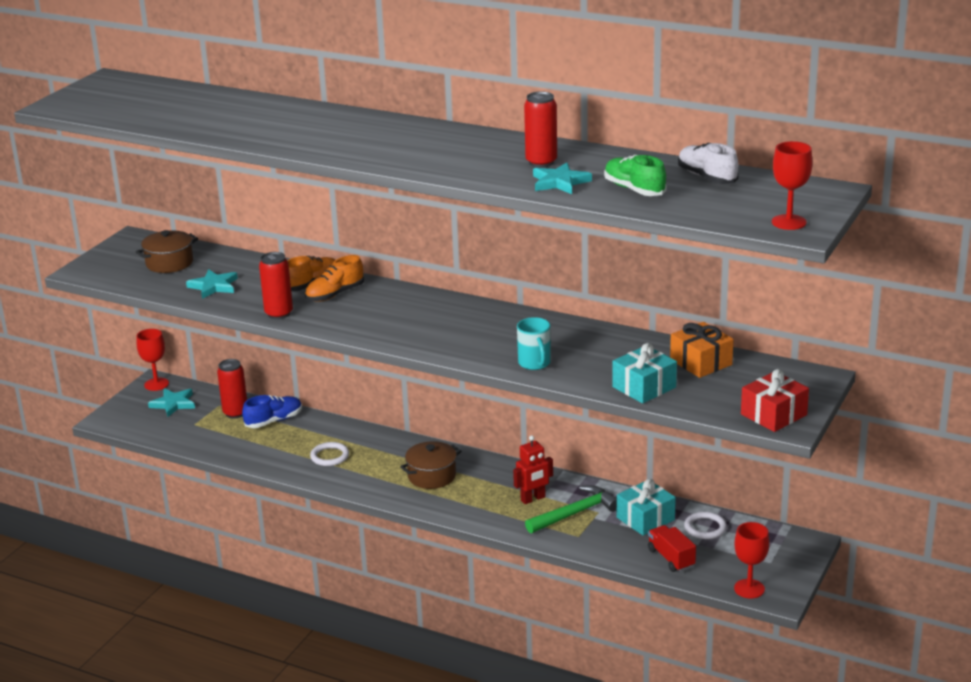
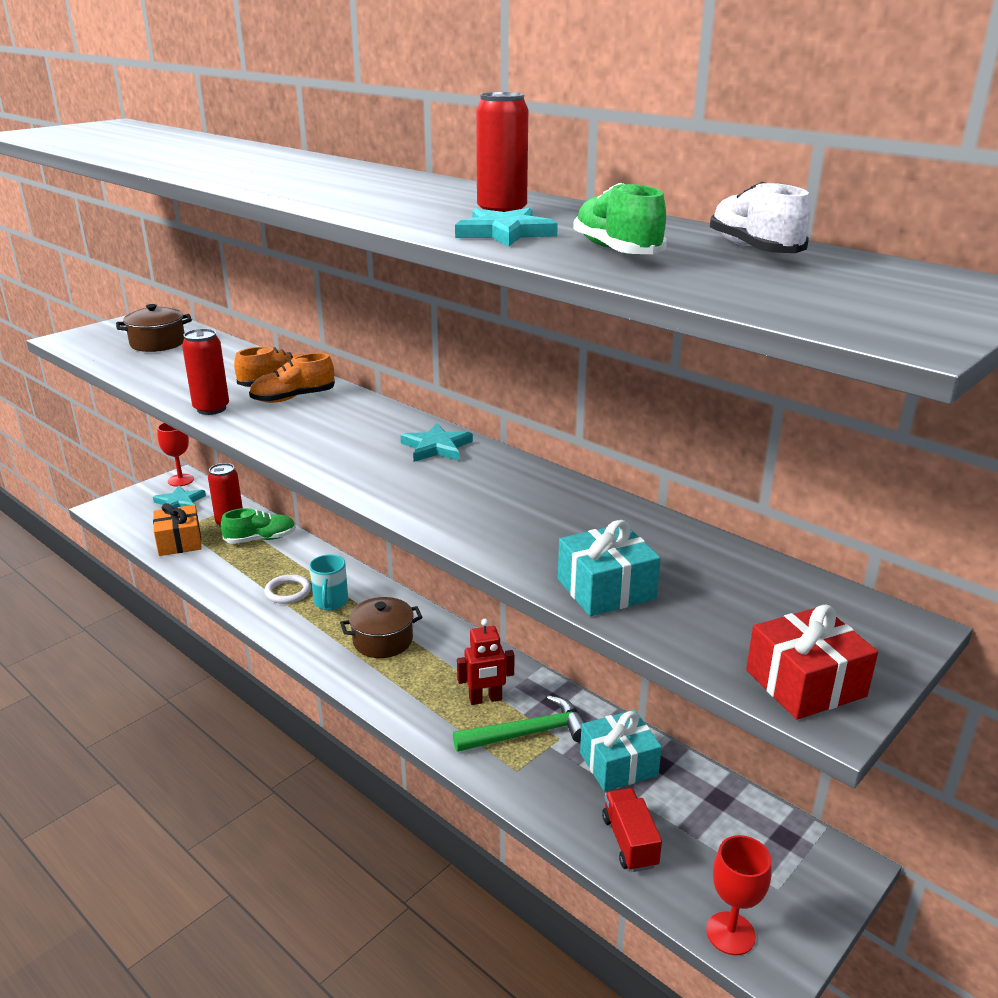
camera: 15 degrees right, 0 degrees up
turquoise star [186,269,238,299] -> turquoise star moved to [401,423,473,462]
blue shoe [242,395,302,428] -> green shoe [221,508,296,544]
turquoise mug [517,317,551,370] -> turquoise mug moved to [309,554,348,610]
orange gift [670,322,734,378] -> orange gift moved to [153,503,202,556]
white ring [684,512,727,539] -> none
red goblet [772,141,813,230] -> none

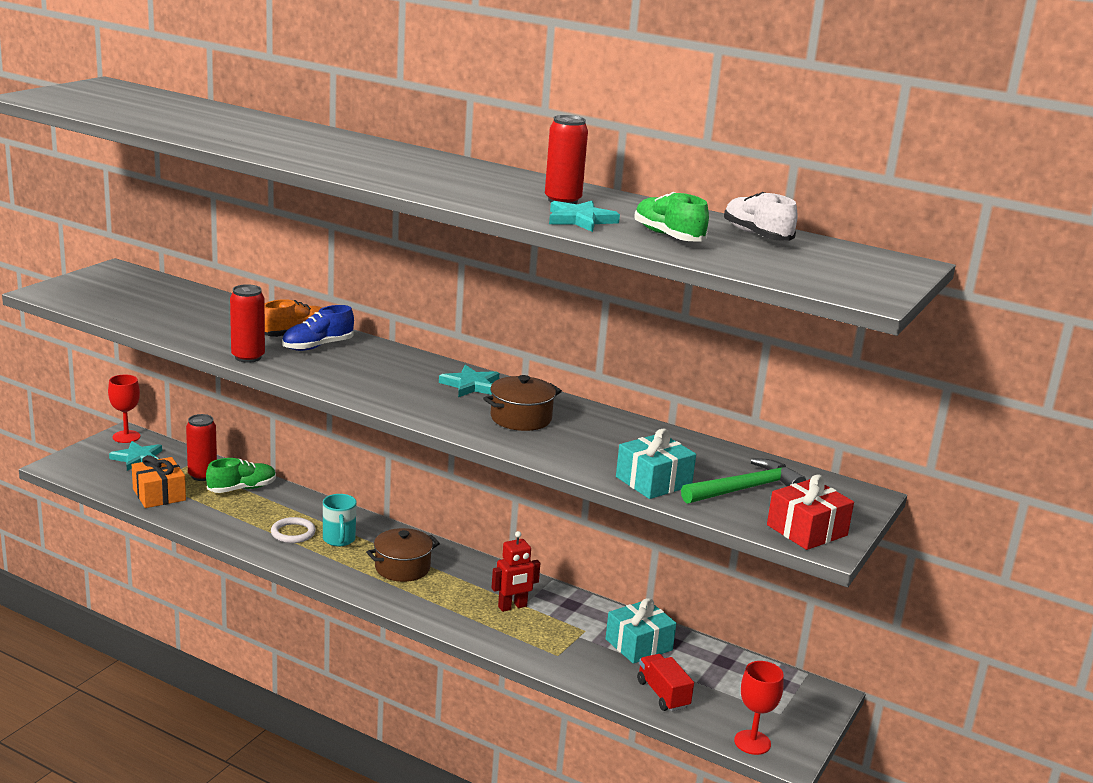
camera: 15 degrees left, 5 degrees down
brown pot [116,304,192,352] -> brown pot moved to [483,375,562,431]
orange shoe [249,353,335,403] -> blue shoe [282,305,354,351]
green hammer [453,695,585,752] -> green hammer moved to [681,458,806,504]

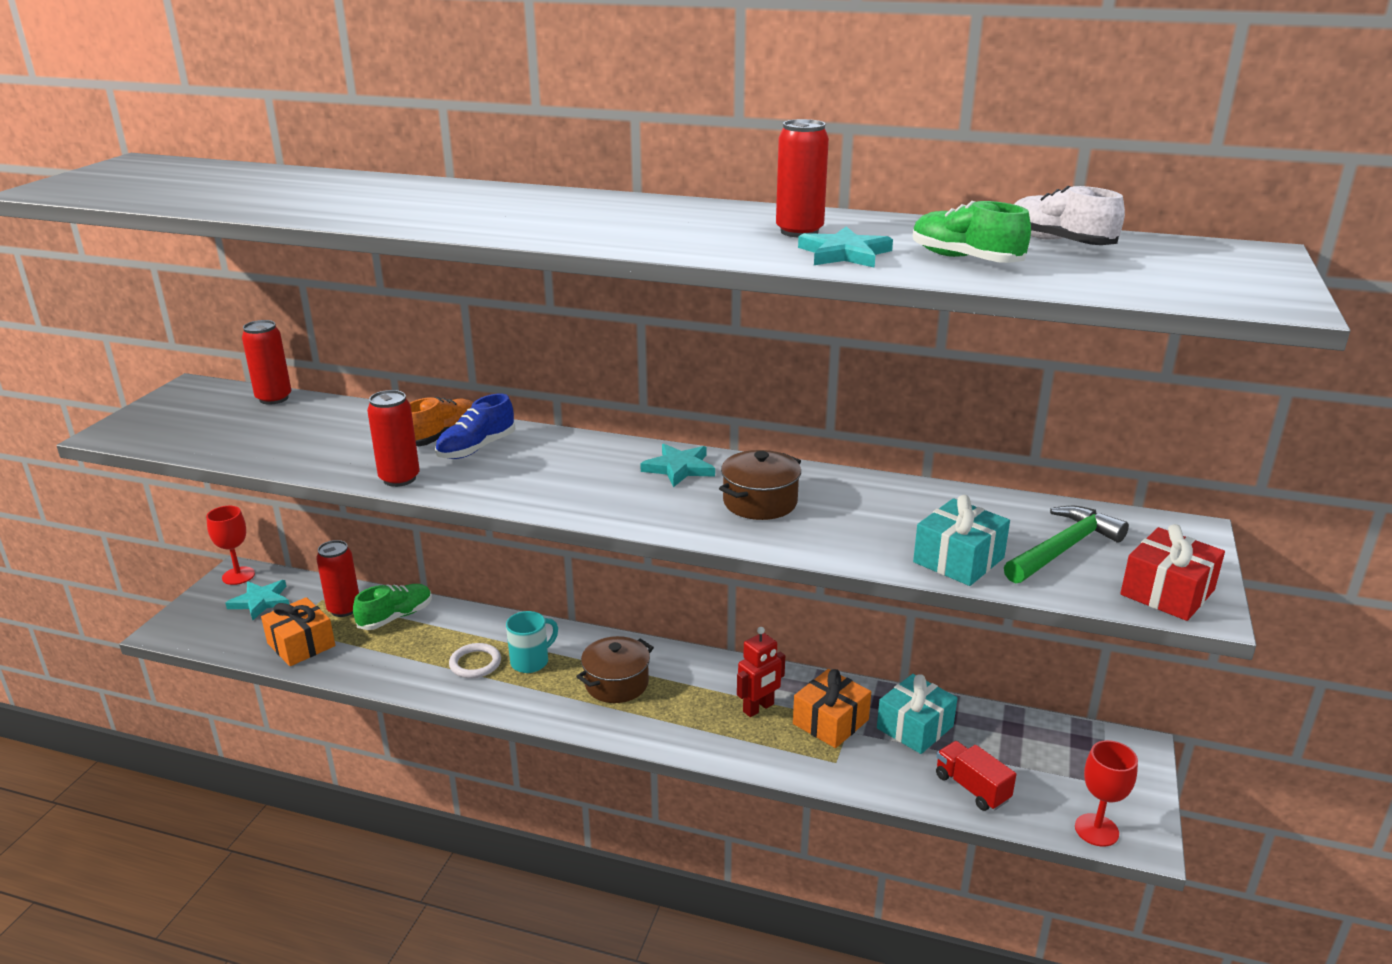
camera: 10 degrees left, 5 degrees up
turquoise mug [323,494,357,546] -> turquoise mug turned 105 degrees counterclockwise [506,611,558,673]
none -> red can [242,320,291,405]
none -> orange gift [793,669,871,748]

